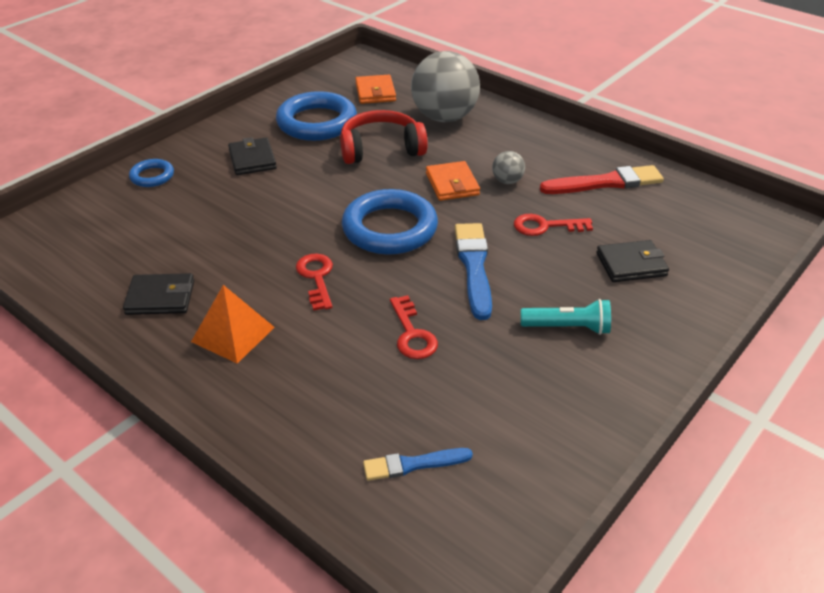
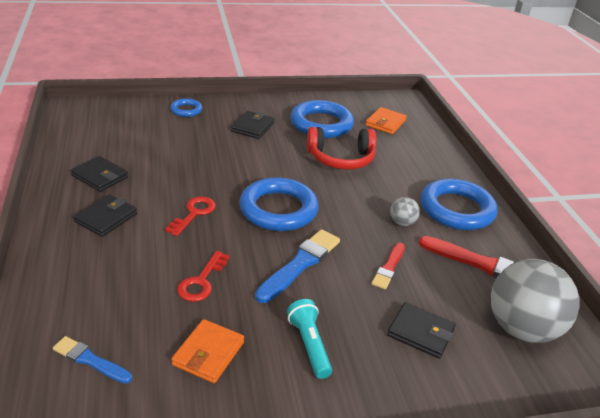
camera: 35 degrees right, 5 degrees down
orange pyramid [191,285,275,364] -> black wallet [74,194,137,237]
red headphones [340,110,428,164] -> red headphones turned 150 degrees clockwise [307,127,376,170]
grey ball [411,51,480,122] -> grey ball moved to [491,259,580,343]
orange wallet [426,161,480,201] -> orange wallet moved to [171,319,244,383]
red key [514,214,593,236] -> red brush [371,243,405,289]
turquoise flashlight [521,299,611,335] -> turquoise flashlight turned 150 degrees counterclockwise [287,299,332,379]
none -> blue ring [421,178,498,230]

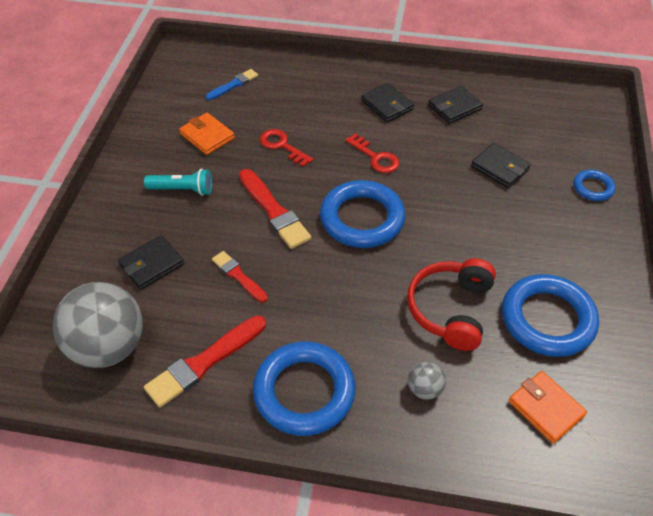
camera: 115 degrees right, 15 degrees up
black wallet [231,111,274,139] -> black wallet moved to [471,143,531,188]
blue brush [255,229,340,303] -> red brush [239,169,312,249]
grey ball [390,197,420,226] -> grey ball moved to [408,361,446,400]

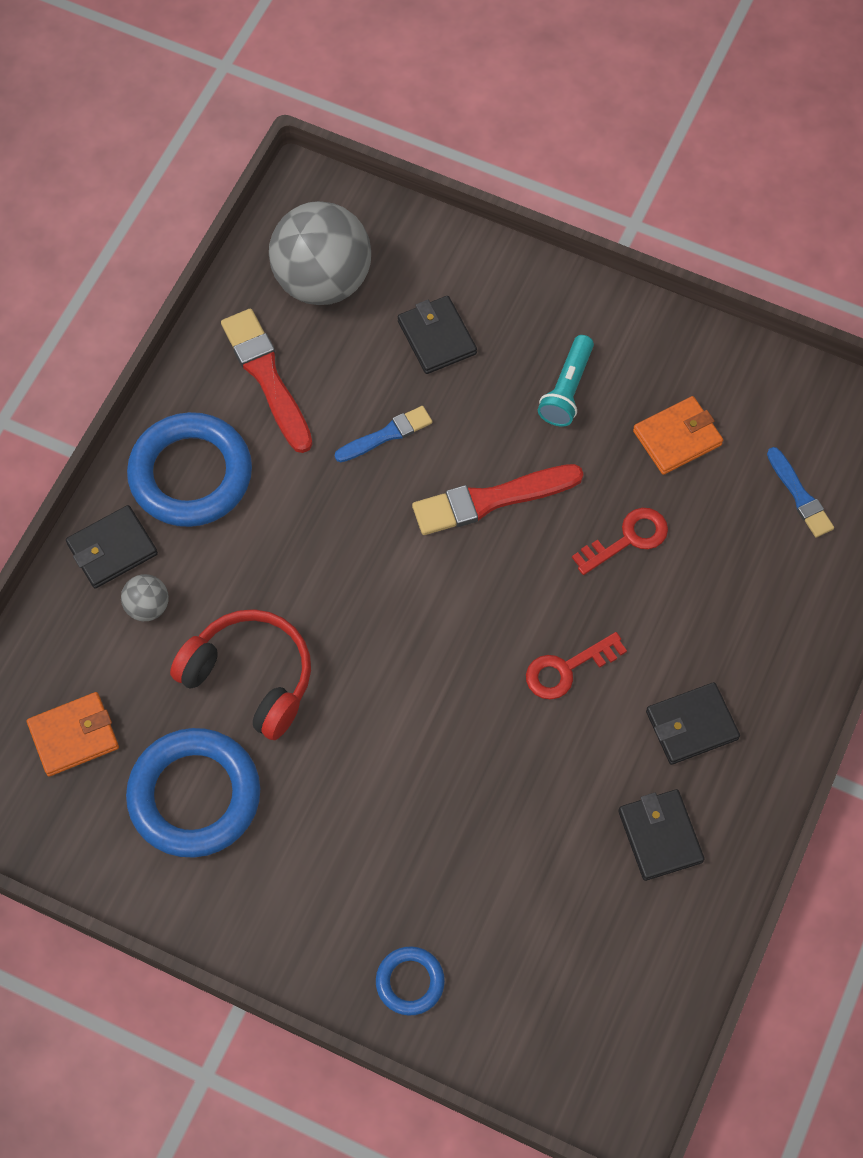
camera: 105 degrees right, 15 degrees up
red brush [212,251,268,303] -> blue brush [335,406,432,462]
blue ring [320,180,405,248] -> none
black wallet [471,143,531,188] -> black wallet moved to [66,505,158,589]

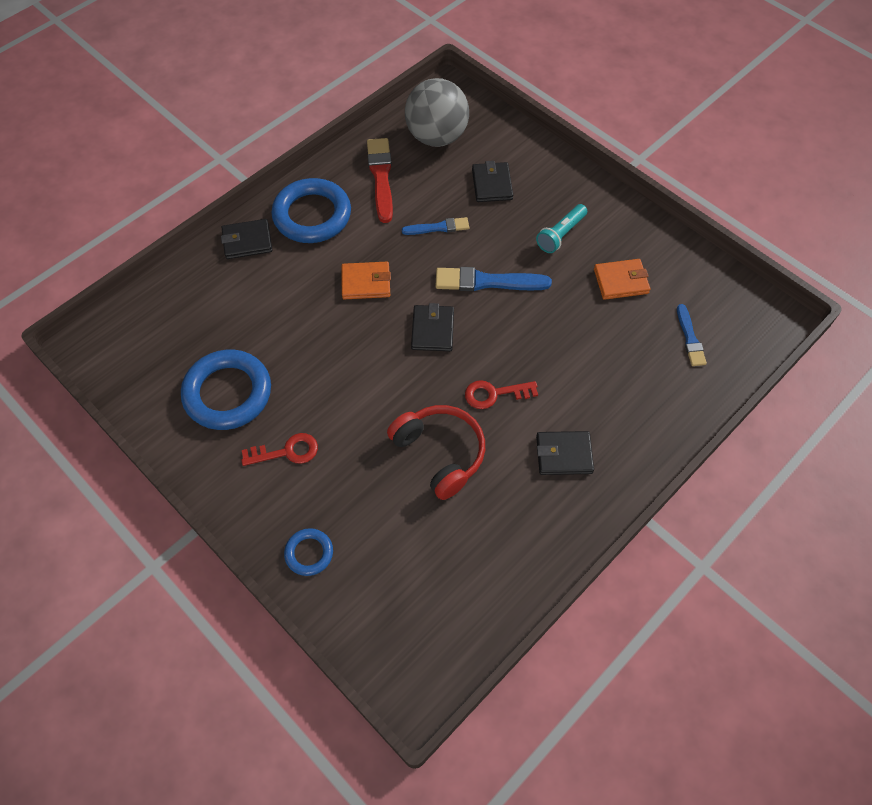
camera: 20 degrees right, 5 degrees down
orange wallet [27,692,119,776] -> orange wallet moved to [341,262,391,299]
grey ball [121,574,169,621] -> none
red headphones [170,609,311,740] -> red headphones moved to [387,405,485,500]
red brush [412,464,583,535] -> blue brush [436,267,552,291]
red key [572,508,668,575] -> red key moved to [241,433,318,466]
black wallet [618,789,704,881] -> black wallet moved to [411,303,454,351]

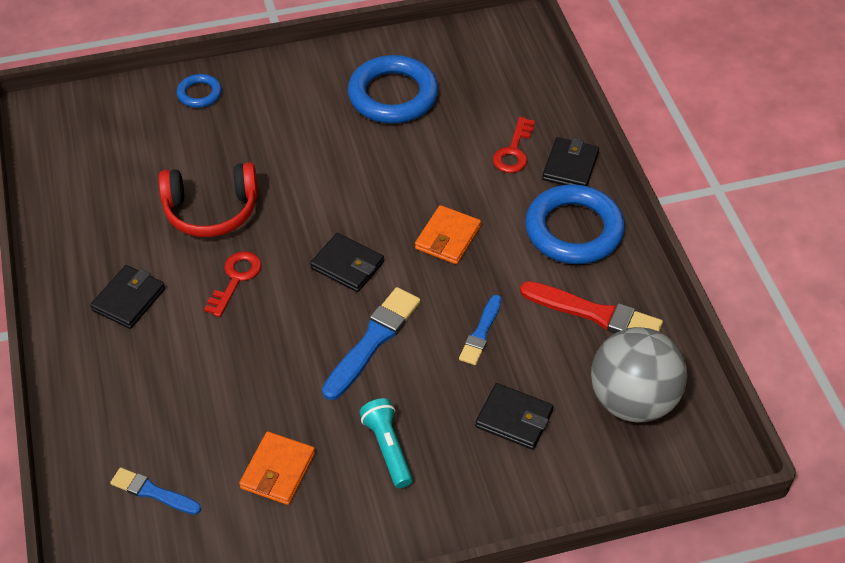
camera: 120 degrees right, 10 degrees down
red key [241,433,318,466] -> red key moved to [493,117,535,173]

